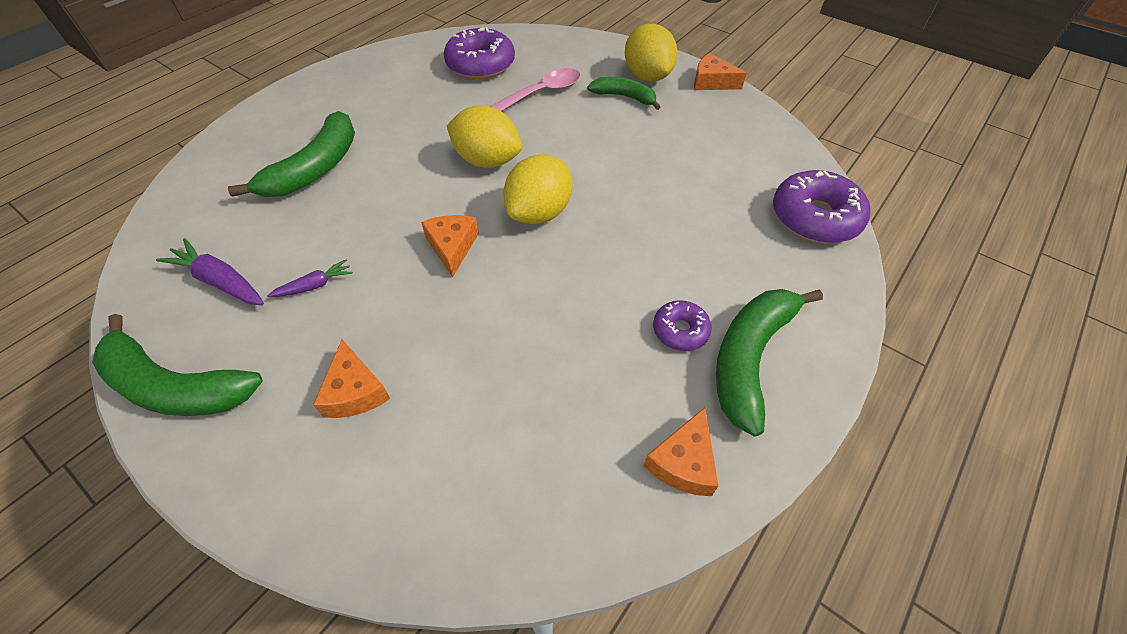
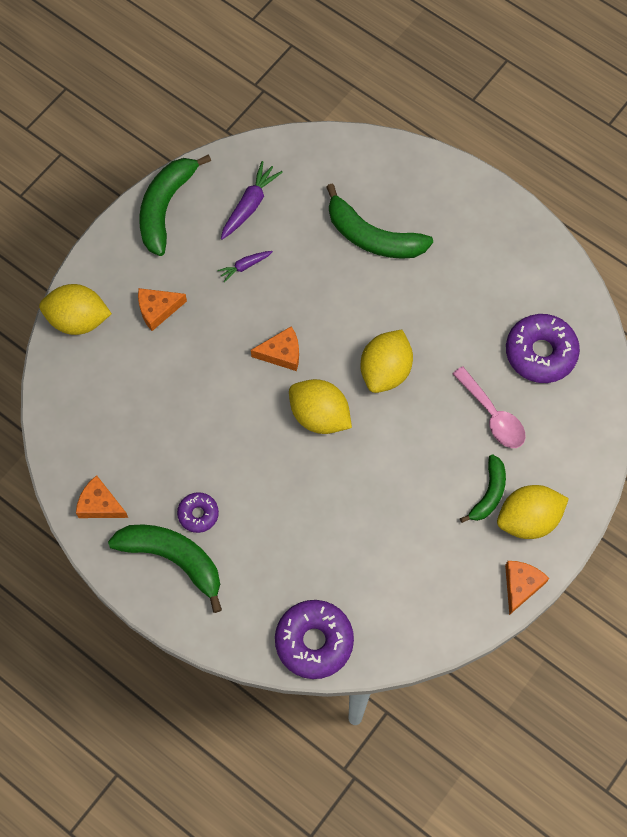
camera: 90 degrees right, 15 degrees up
purple carrot [267,259,353,297] -> purple carrot turned 90 degrees clockwise [217,251,273,282]
none -> yellow lemon [39,284,112,335]

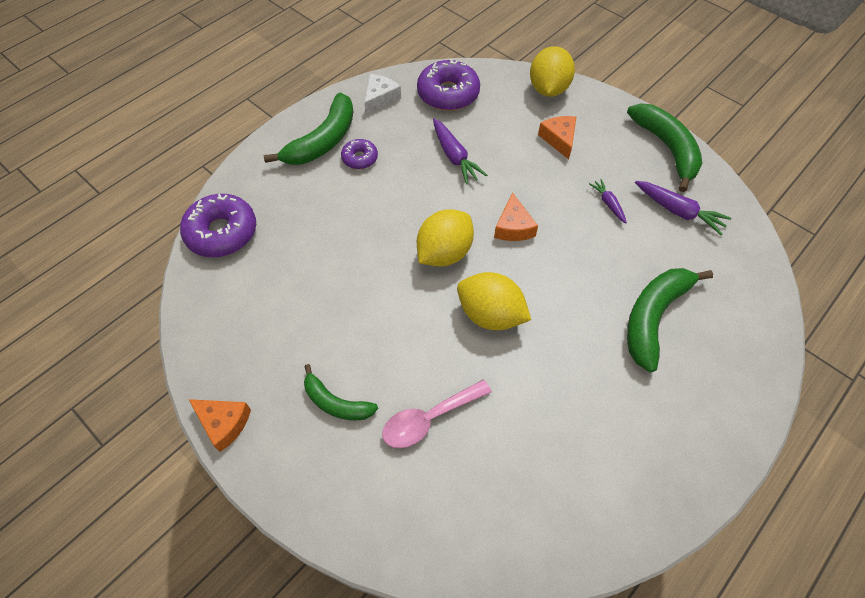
camera: 95 degrees right, 10 degrees down
orange cheese [76,475,128,518] -> white cheese [364,74,401,114]
green banana [139,154,211,256] -> green banana turned 45 degrees clockwise [627,103,702,192]
yellow lemon [497,485,569,539] -> none
purple donut [506,314,580,383] -> purple donut moved to [417,59,480,111]
none -> purple carrot [433,118,487,184]

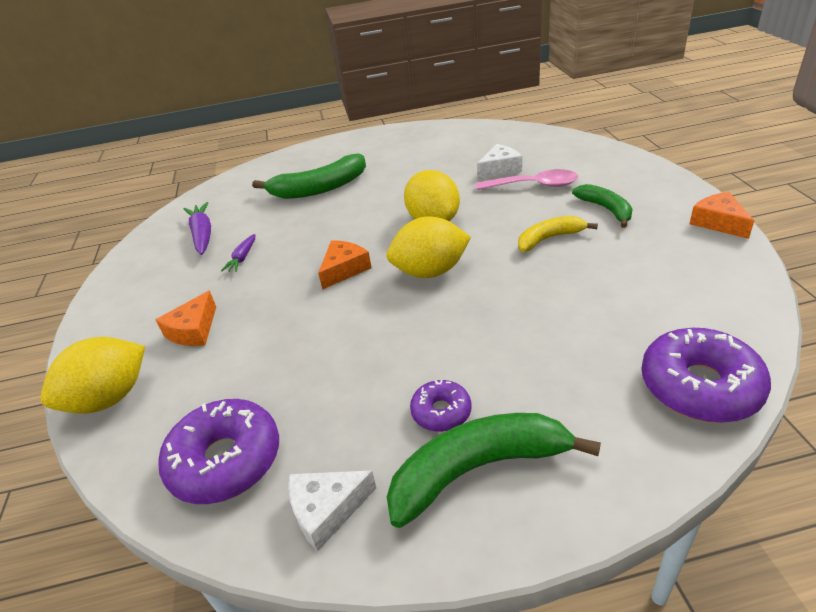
camera: 140 degrees left, 20 degrees down
purple carrot [433,118,487,184] -> none
green banana [627,103,702,192] -> none
none -> white cheese [477,144,522,179]
none -> yellow banana [518,216,598,252]

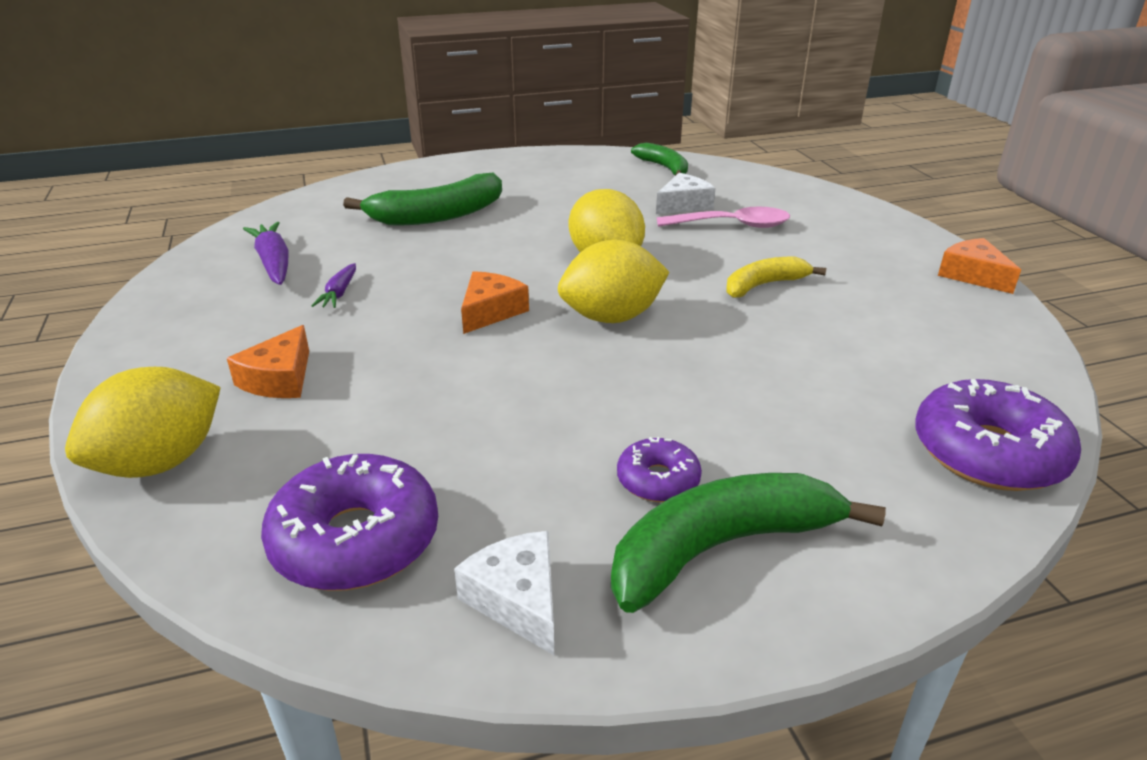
camera: 10 degrees left, 5 degrees down
white cheese [288,470,376,551] -> white cheese turned 90 degrees clockwise [454,531,554,655]
green banana [572,184,633,228] -> green banana moved to [631,143,688,176]

